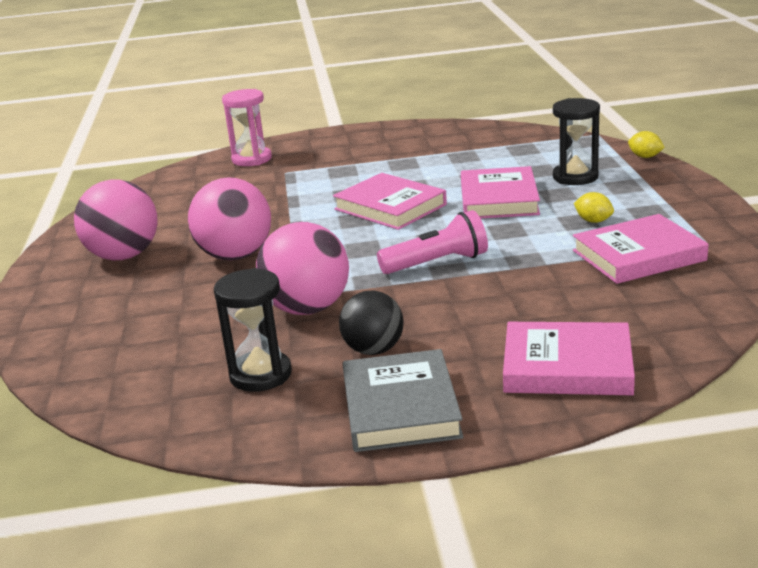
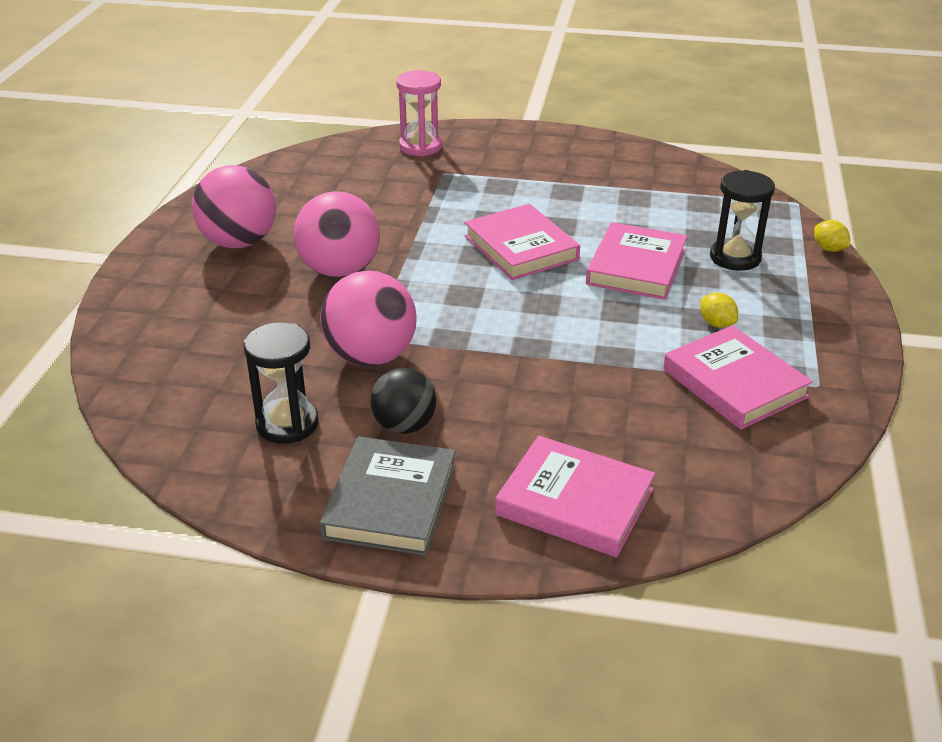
camera: 15 degrees right, 10 degrees up
pink flashlight [377,210,488,274] -> none
pink book [573,214,709,284] -> pink book turned 60 degrees clockwise [663,325,813,430]

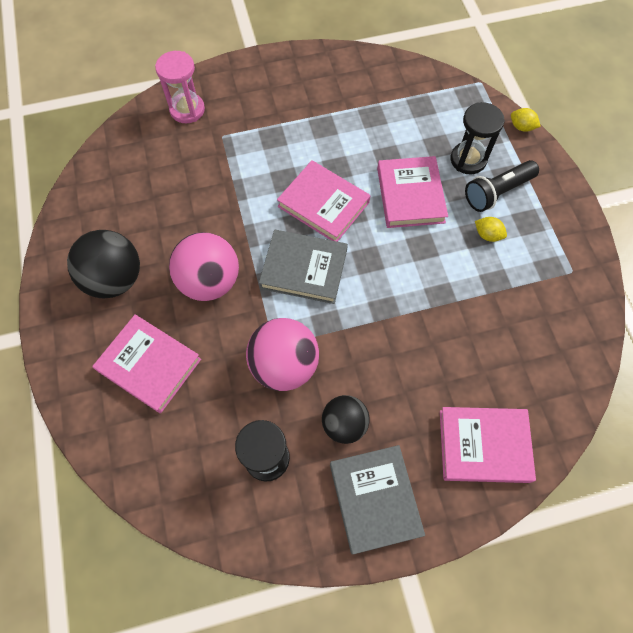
camera: 25 degrees left, 30 degrees up
pink ball [192,165,276,248] -> black ball [67,230,140,298]
pink book [663,325,813,430] -> pink book moved to [92,314,201,413]
none -> grey book [259,230,348,304]
none -> black flashlight [465,160,539,212]

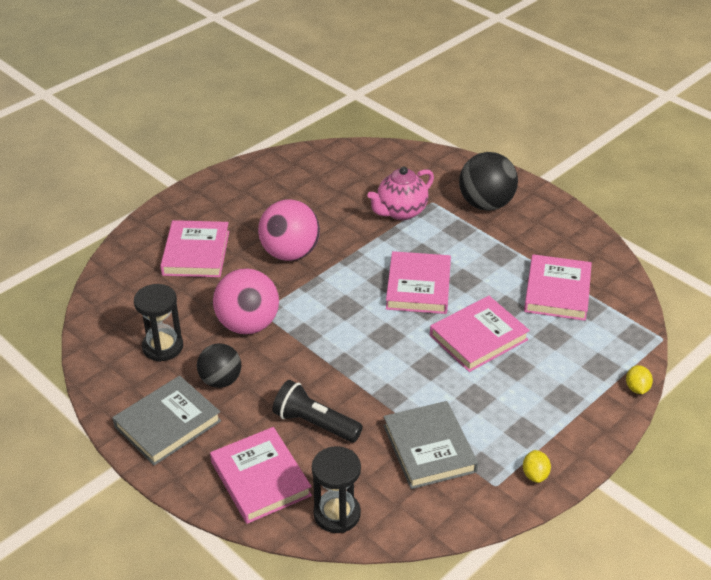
camera: 60 degrees right, 25 degrees down
black ball [67,230,140,298] -> black ball moved to [459,152,518,211]
pink hourglass [155,51,205,123] -> none
grey book [259,230,348,304] -> grey book moved to [383,401,478,489]
black hourglass [451,102,505,174] -> black hourglass moved to [312,446,361,533]
black flashlight [465,160,539,212] -> black flashlight moved to [272,380,363,443]
yellow lemon [475,217,507,242] -> yellow lemon moved to [523,450,551,483]
none -> pink teapot [367,167,434,220]
none -> pink book [524,254,592,321]

